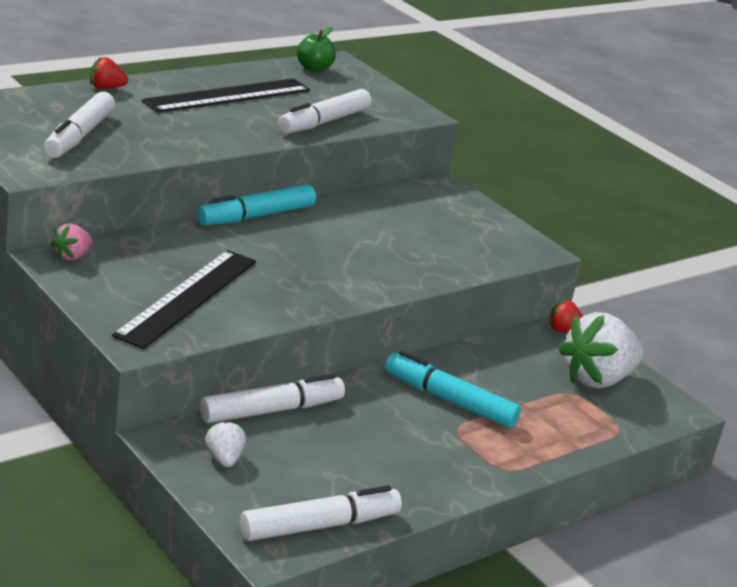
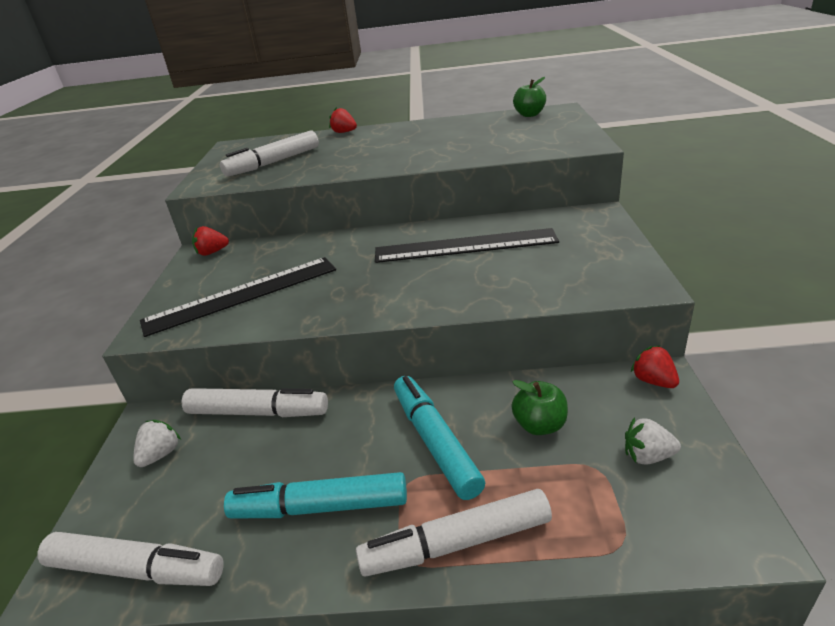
camera: 45 degrees right, 5 degrees up
pink strawberry [51,224,92,261] -> red strawberry [192,226,229,256]
black ruler [142,78,310,113] -> black ruler moved to [375,228,559,263]
turquoise marker [197,184,316,226] -> turquoise marker moved to [224,472,407,518]
white marker [278,89,371,134] -> white marker moved to [356,489,552,577]
white strawberry [559,312,643,388] -> white strawberry [625,417,681,465], size x0.47
none -> green apple [511,380,568,435]

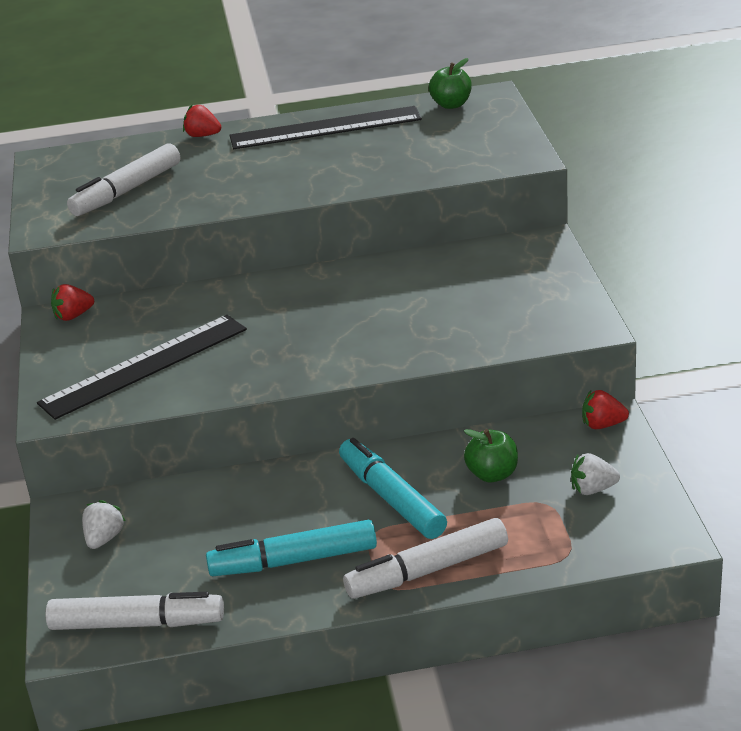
camera: 10 degrees left, 0 degrees up
white marker [182,388,328,417] -> none
black ruler [375,228,559,263] -> black ruler moved to [229,106,422,149]
red strawberry [631,345,679,388] -> red strawberry turned 45 degrees counterclockwise [582,390,629,429]

